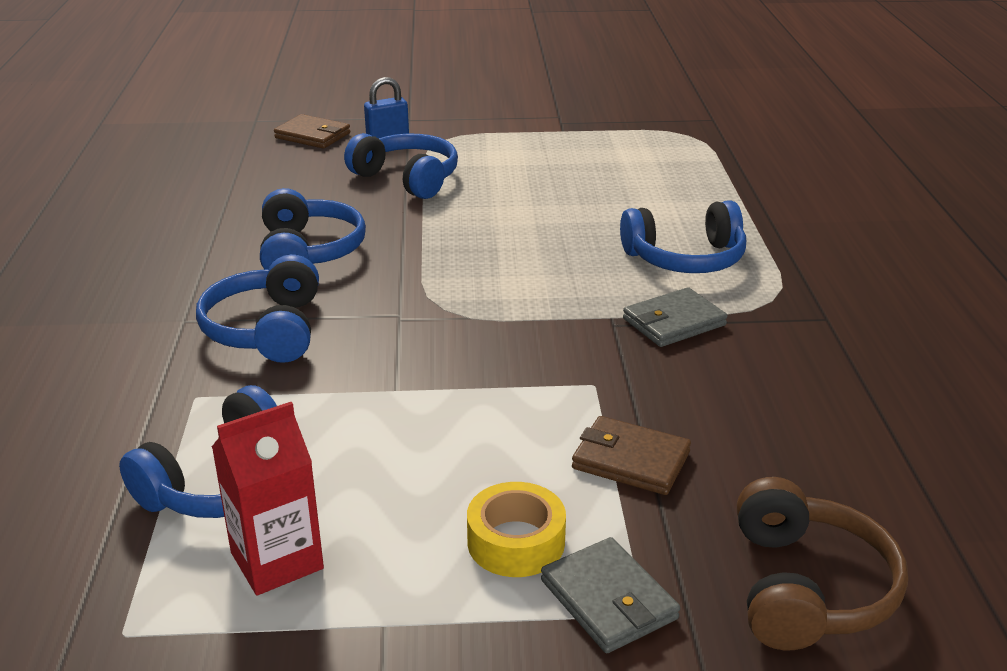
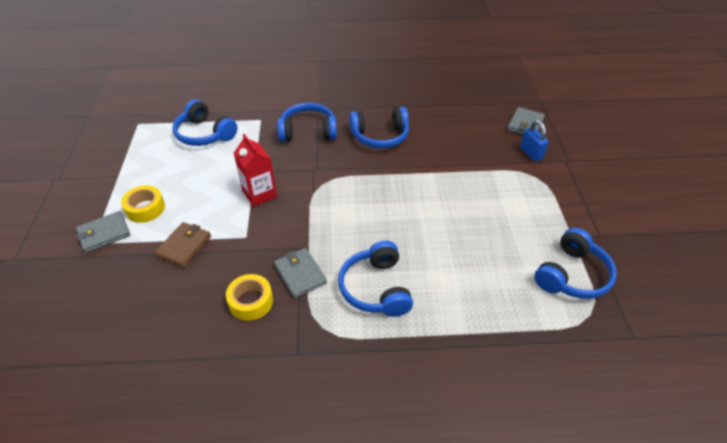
camera: 90 degrees right, 15 degrees up
red carton [212,402,324,595] -> red carton moved to [234,134,277,207]
brown wallet [274,114,350,149] -> grey wallet [507,107,545,135]
blue headphones [344,133,458,199] -> blue headphones moved to [534,228,617,299]
brown headphones [737,477,908,650] -> none
none -> yellow tape [226,274,273,321]

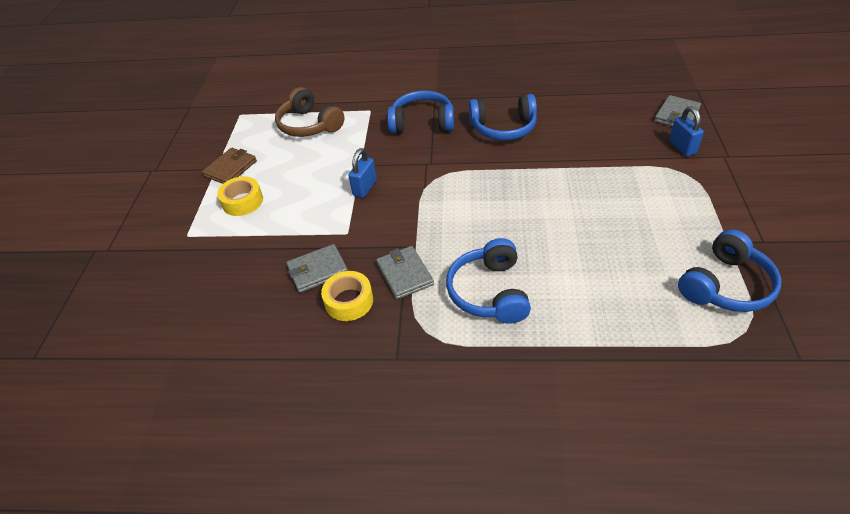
camera: 10 degrees right, 0 degrees up
grey wallet [76,211,131,253] -> grey wallet moved to [286,244,348,293]
brown wallet [155,222,211,268] -> brown wallet moved to [202,148,257,184]
blue headphones [173,99,238,146] -> brown headphones [275,87,344,137]
red carton [234,134,277,207] -> blue padlock [348,148,377,198]

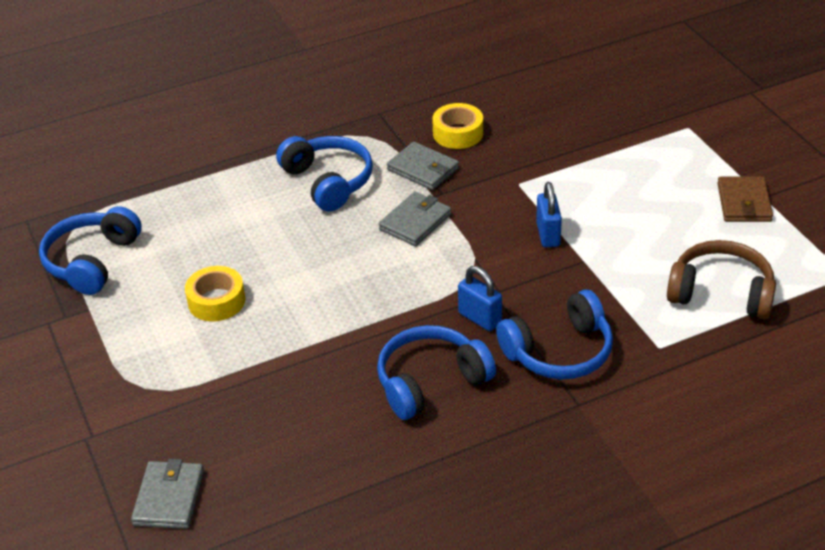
camera: 150 degrees right, 5 degrees down
yellow tape [217,176,263,216] -> yellow tape moved to [185,266,245,321]
grey wallet [286,244,348,293] -> grey wallet moved to [379,192,451,246]
blue padlock [669,106,704,156] -> blue padlock moved to [458,266,502,331]

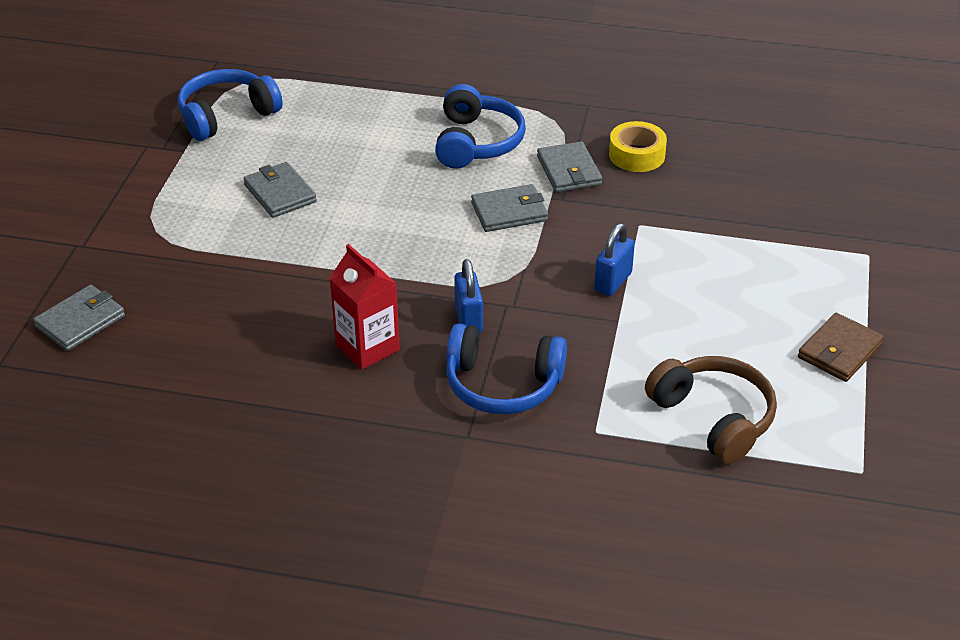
camera: 35 degrees right, 0 degrees up
yellow tape [185,266,245,321] -> grey wallet [243,162,317,218]
blue headphones [377,325,496,420] -> red carton [330,244,400,370]

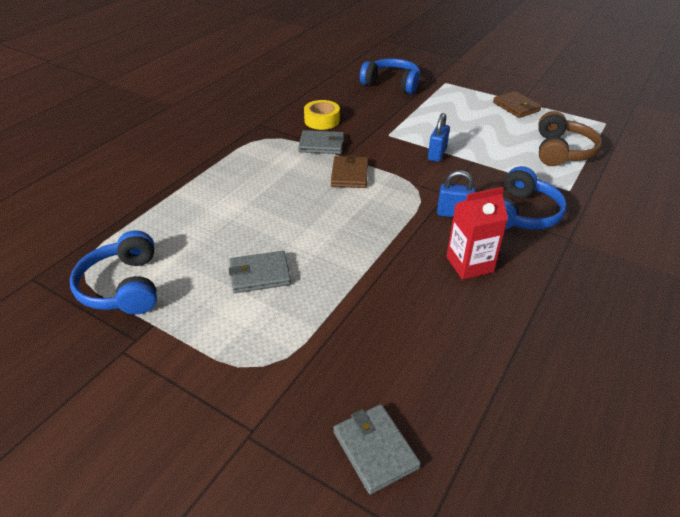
camera: 70 degrees left, 0 degrees up
blue headphones [435,84,526,169] -> blue headphones moved to [360,58,420,94]
grey wallet [471,184,548,232] -> brown wallet [331,154,368,188]
blue padlock [594,223,635,296] -> blue padlock turned 60 degrees clockwise [428,113,450,162]
brown headphones [645,356,777,464] -> brown headphones turned 120 degrees clockwise [538,111,602,166]

